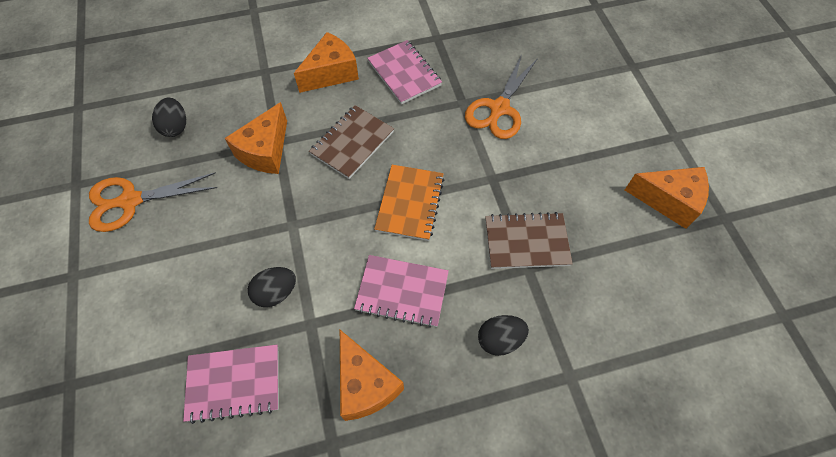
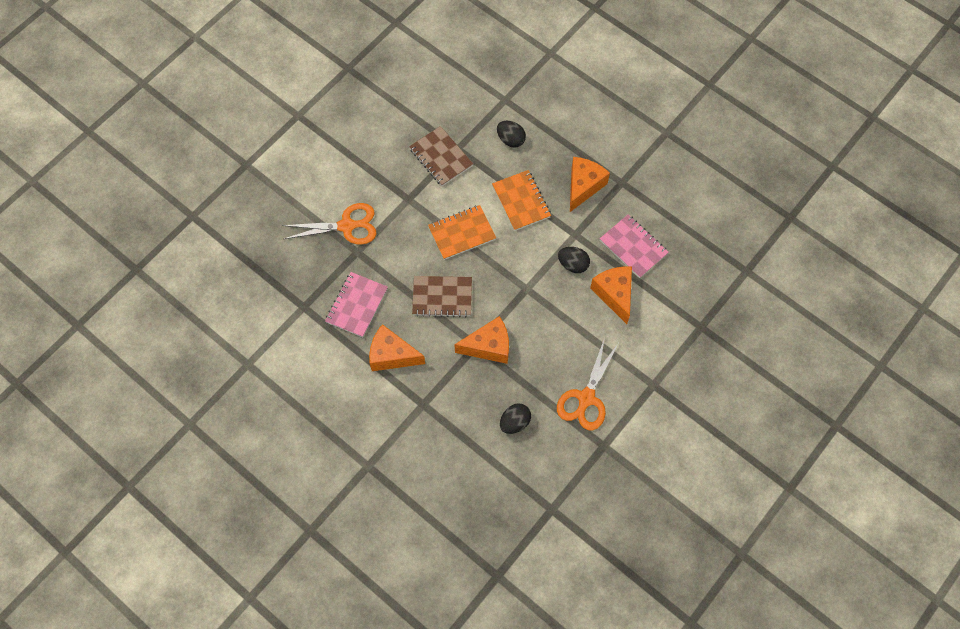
camera: 125 degrees left, 5 degrees up
orange scissors [89,172,217,232] -> orange scissors turned 75 degrees clockwise [557,338,618,430]
pink notebook [354,255,449,328] -> orange notebook [492,170,551,231]
orange cheese [625,167,709,229] -> orange cheese moved to [590,267,632,324]

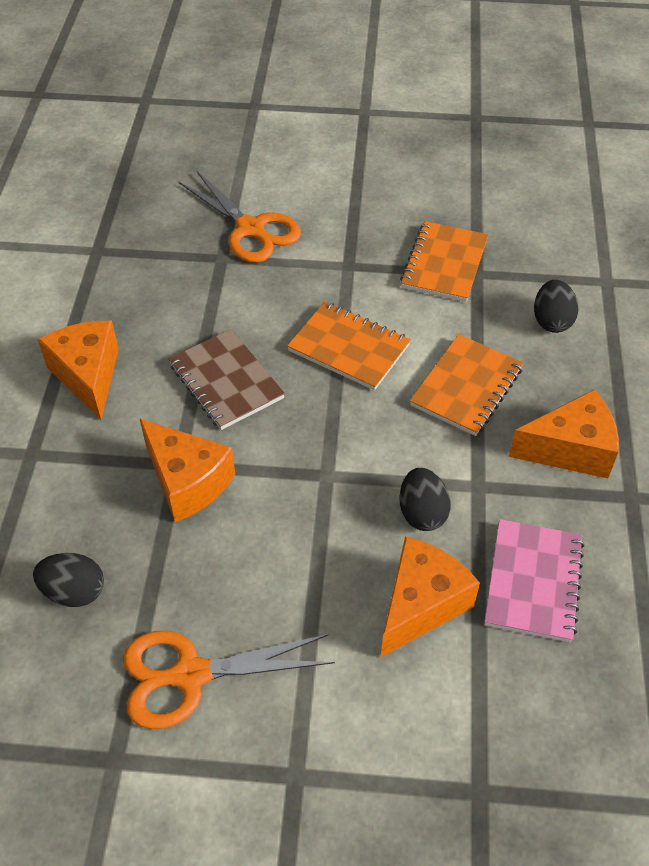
camera: 55 degrees right, 15 degrees down
pink notebook [325,272,388,337] -> none
brown notebook [409,126,473,186] -> orange notebook [400,221,488,302]

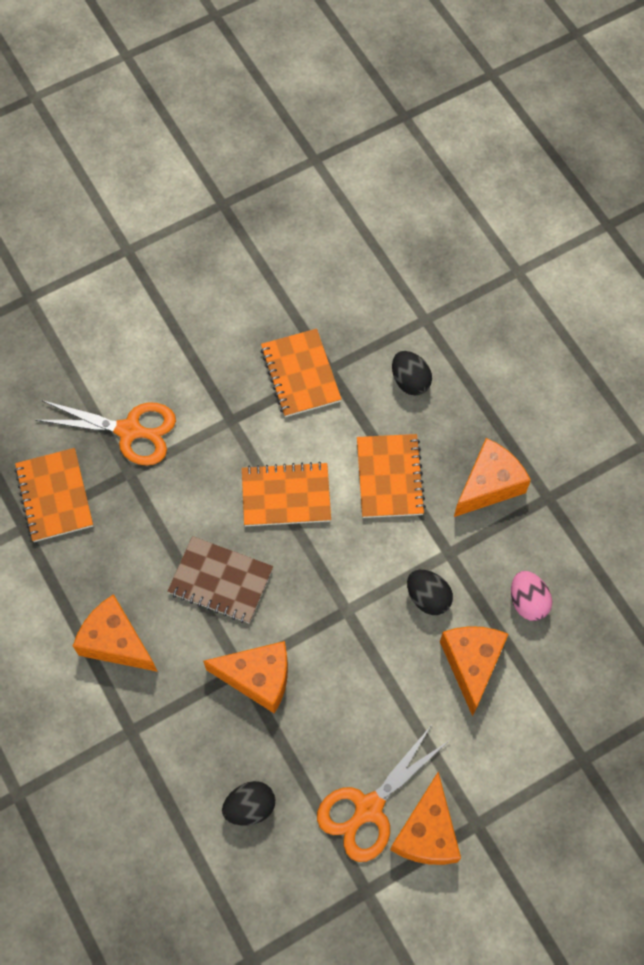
camera: 35 degrees left, 15 degrees up
pink notebook [484,519,585,642] -> pink egg [511,571,552,621]
none -> orange notebook [14,448,93,542]
none -> orange cheese [390,772,461,865]

